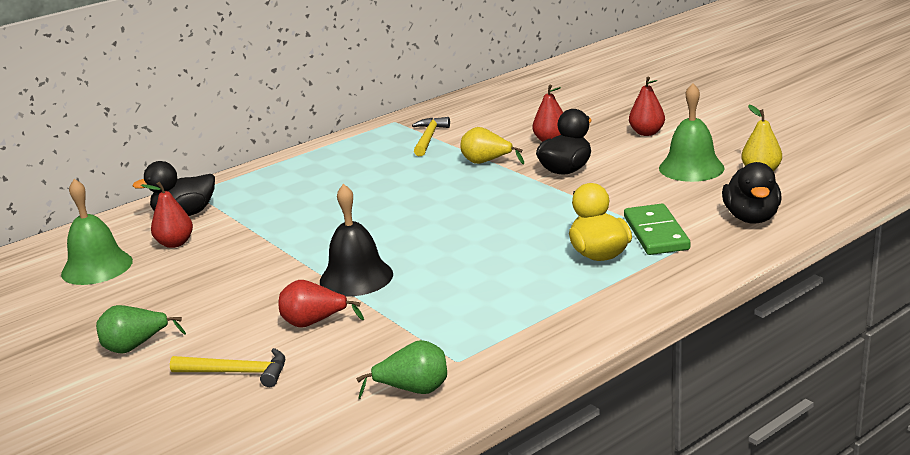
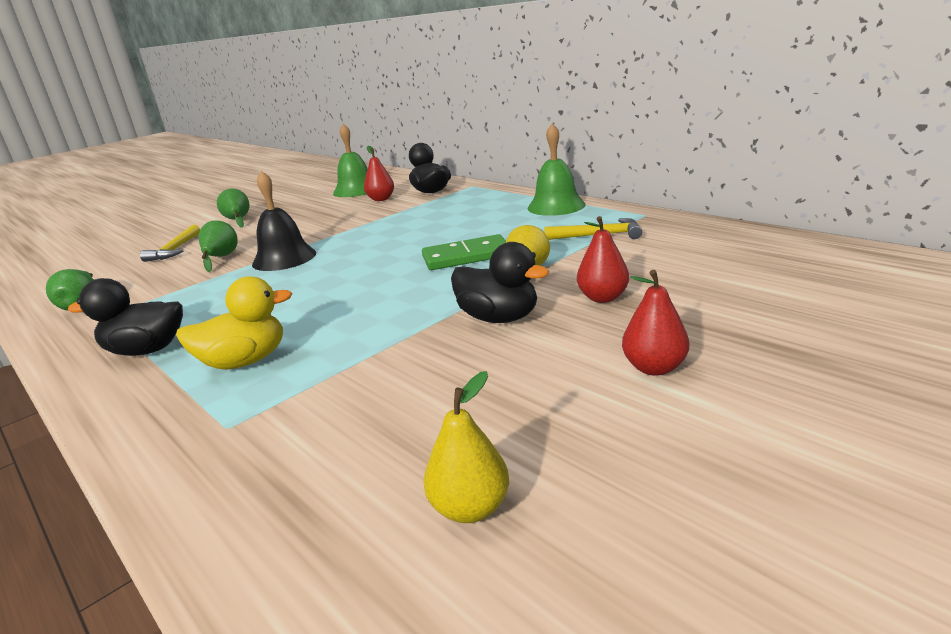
camera: 85 degrees right, 0 degrees up
red pear [278,280,364,328] -> green pear [199,220,238,272]
green domino [624,204,690,255] -> green domino moved to [422,234,506,270]
green bell [659,83,725,182] -> green bell moved to [527,123,586,216]
black duck [722,162,782,224] -> black duck moved to [68,278,183,356]

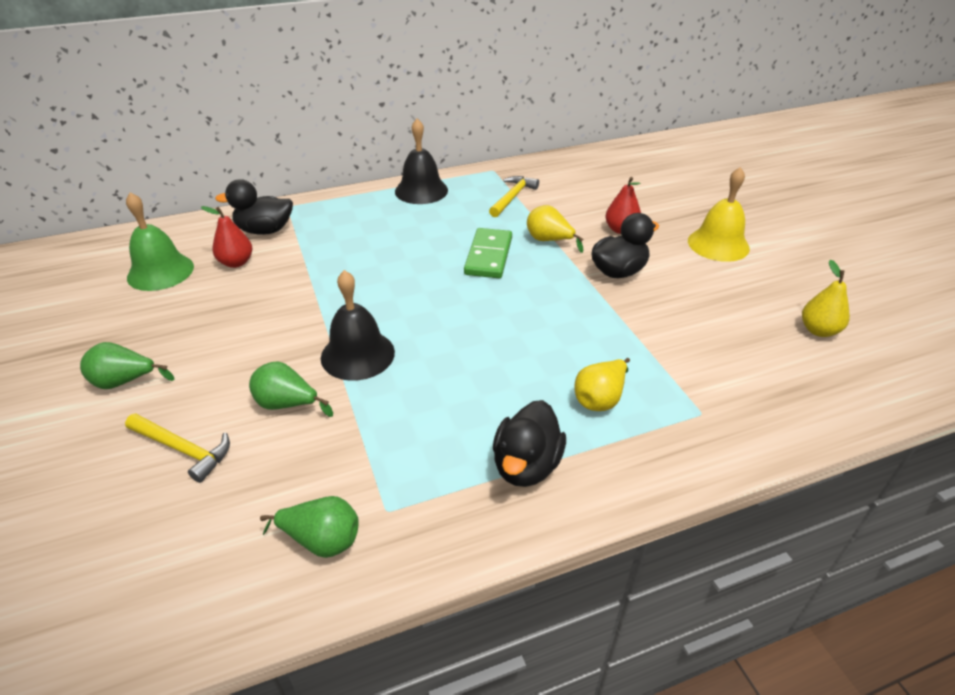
camera: 70 degrees left, 15 degrees up
yellow duck [176,276,293,370] -> yellow pear [574,358,630,411]
green bell [527,123,586,216] -> black bell [395,119,448,204]
red pear [622,270,689,376] -> yellow bell [688,167,750,262]

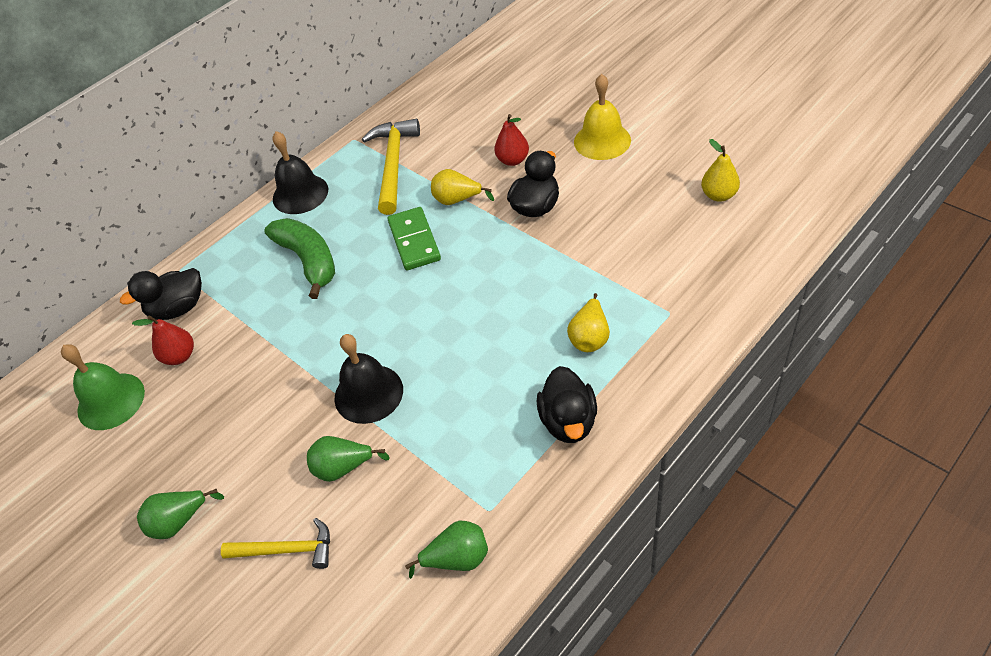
camera: 20 degrees left, 10 degrees up
yellow hammer [489,176,539,217] -> yellow hammer [362,119,420,215], size x1.60
none -> green banana [264,218,335,299]

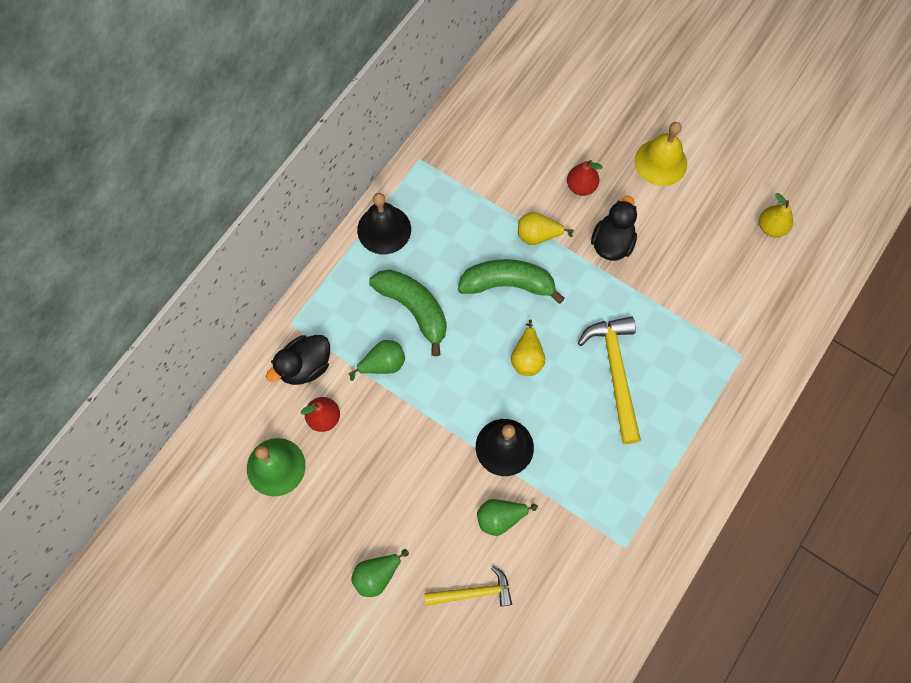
camera: 15 degrees left, 20 degrees up
yellow hammer [362,119,420,215] -> yellow hammer moved to [578,316,641,444]
green domino [388,207,441,270] -> green banana [458,259,565,304]
green pear [405,521,488,579] -> green pear moved to [349,340,405,381]
black duck [537,366,597,443] -> none
yellow pear [567,293,610,352] -> yellow pear moved to [511,320,545,376]

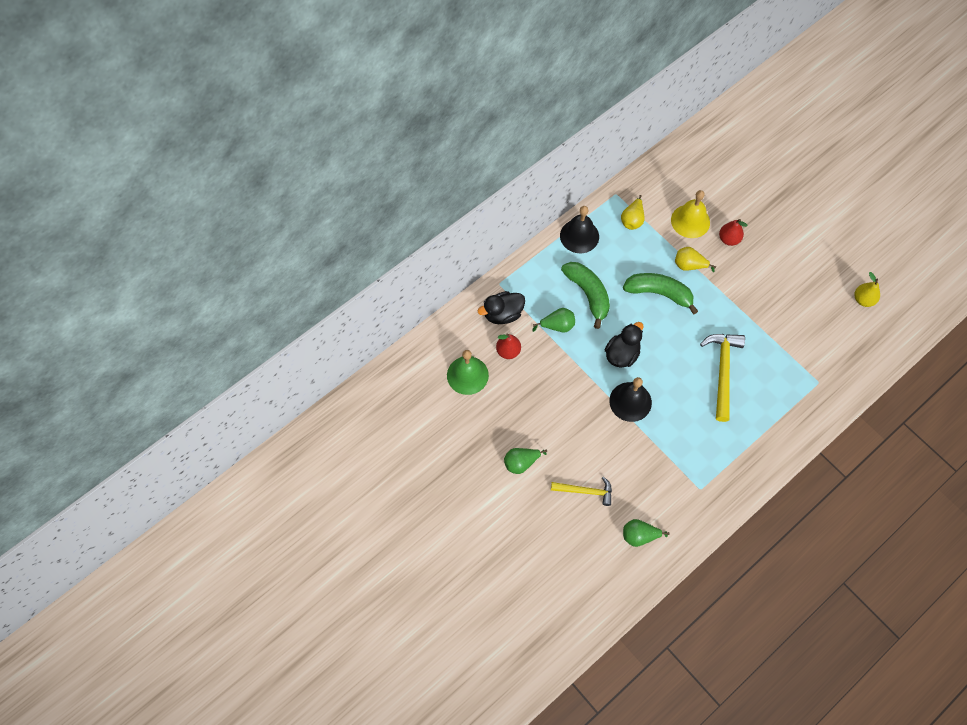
camera: 15 degrees right, 5 degrees down
green pear [477,499,538,536] -> green pear moved to [623,519,670,547]
yellow pear [511,320,545,376] -> yellow pear moved to [621,195,645,230]
black duck [591,196,637,261] -> black duck moved to [605,322,643,368]
yellow bell [635,122,687,186] -> yellow bell moved to [671,190,710,238]

